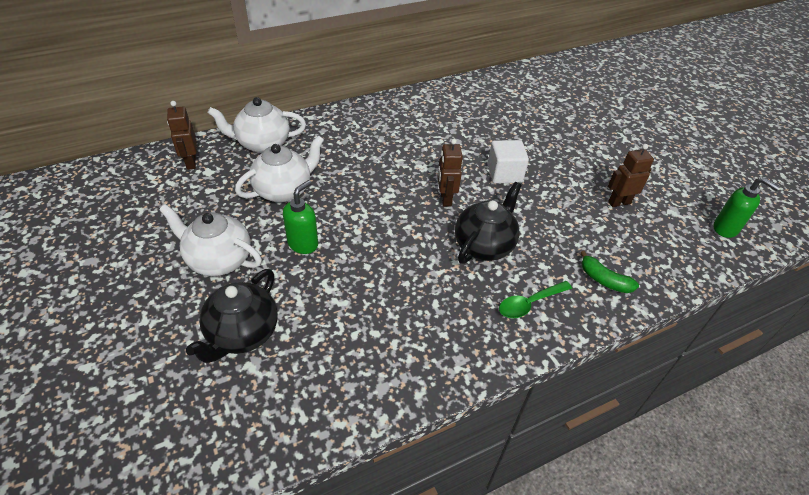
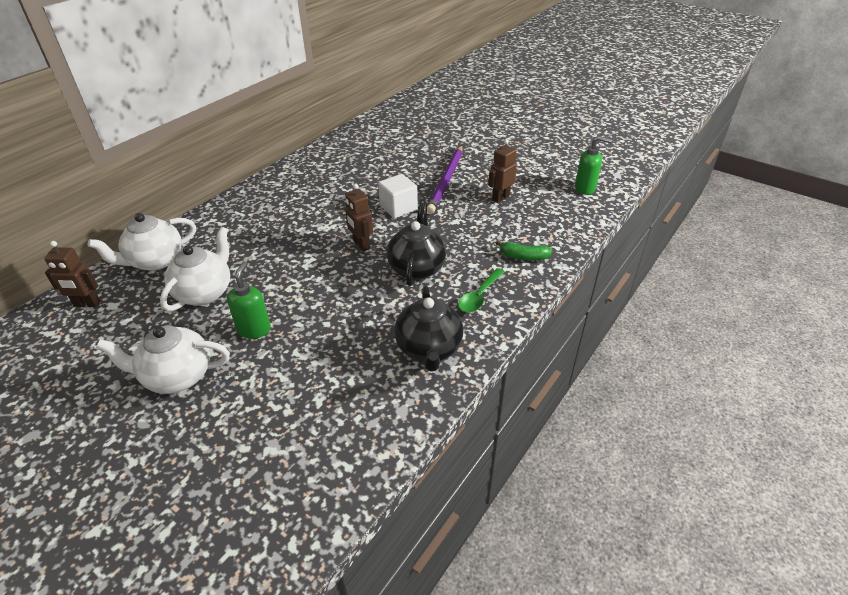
camera: 25 degrees left, 5 degrees down
brown robot [167,101,196,170] -> brown robot turned 45 degrees counterclockwise [44,241,100,307]
black teapot [186,269,277,363] -> black teapot moved to [394,286,463,372]
none -> purple pencil [427,145,463,214]

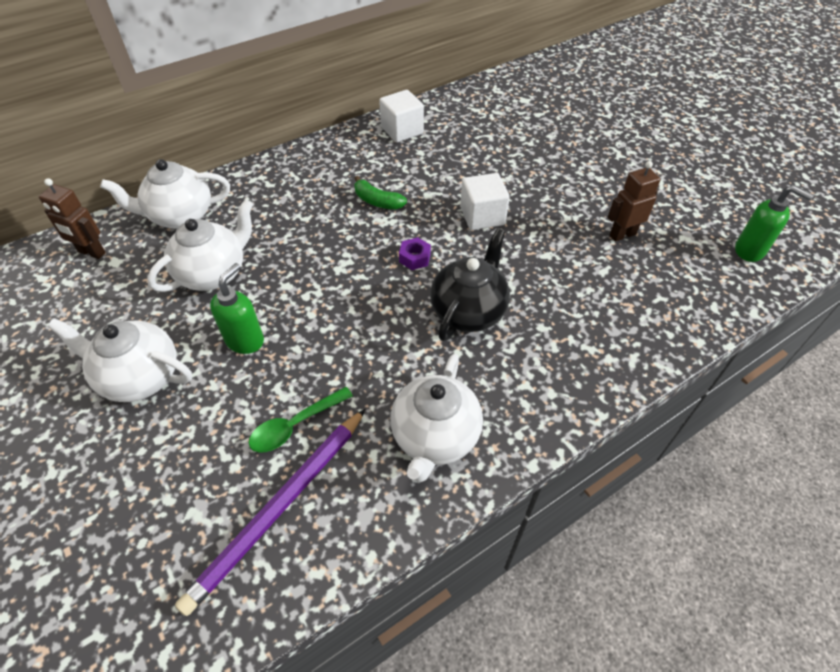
camera: 20 degrees right, 10 degrees up
brown robot [345,184,373,251] -> purple nut [399,237,431,270]
black teapot [394,286,463,372] -> white teapot [390,354,483,483]
purple pencil [427,145,463,214] -> purple pencil moved to [175,409,366,616]
green spoon [458,268,505,313] -> green spoon moved to [249,387,353,452]
green banana [496,240,552,261] -> green banana moved to [354,176,407,209]
none -> white cube [379,90,424,143]

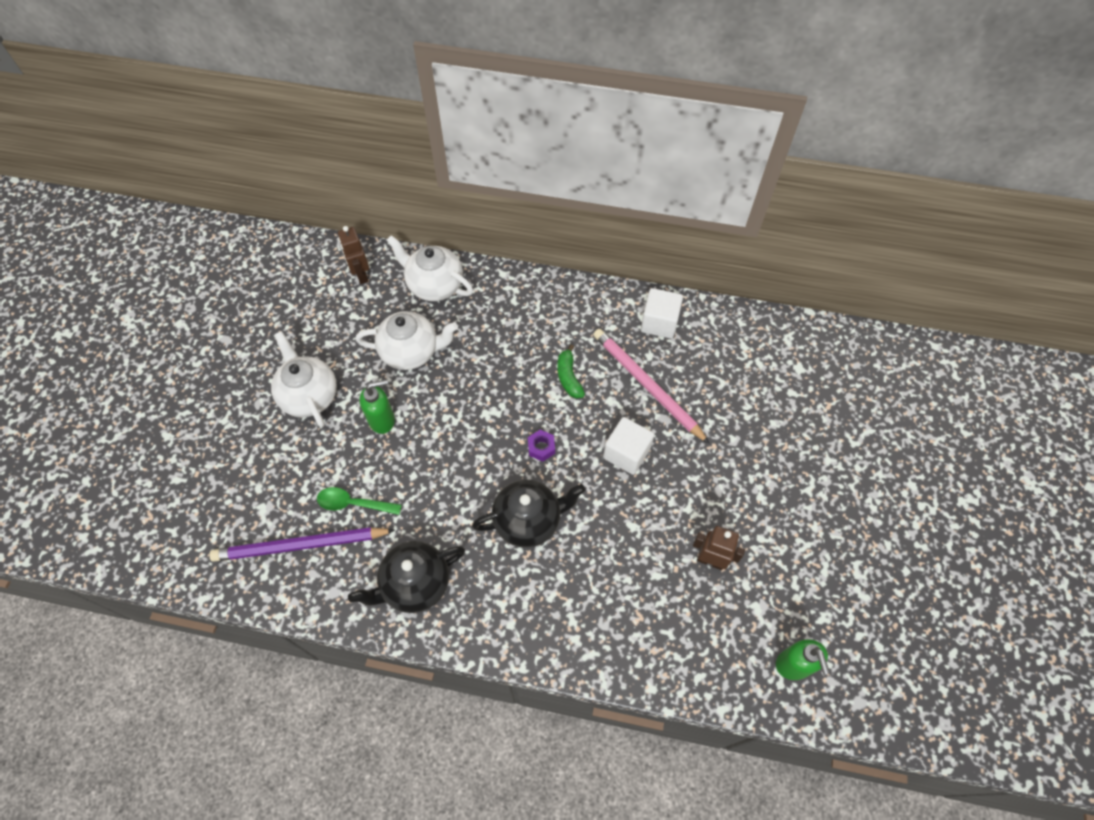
camera: 45 degrees right, 10 degrees up
white teapot [390,354,483,483] -> black teapot [348,541,465,613]
none -> pink pencil [593,329,710,444]

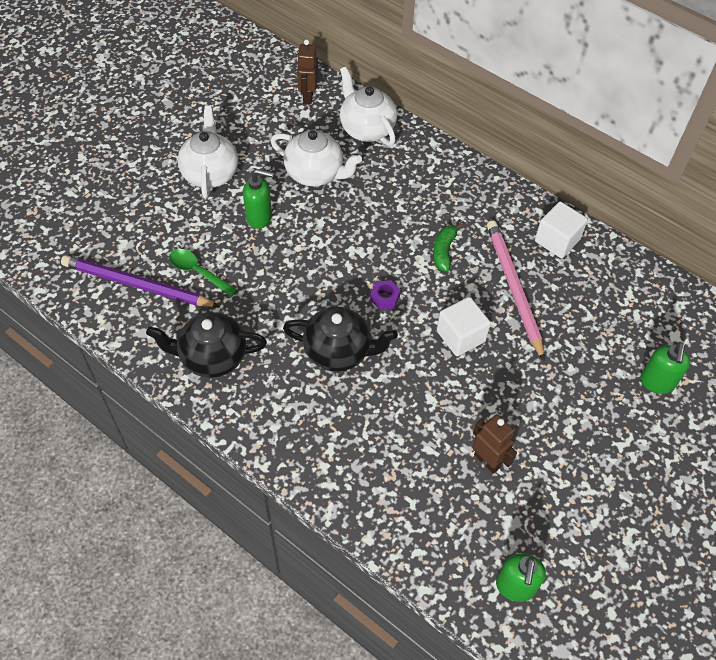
camera: 25 degrees right, 5 degrees down
none -> green soap dispenser [640,342,690,394]

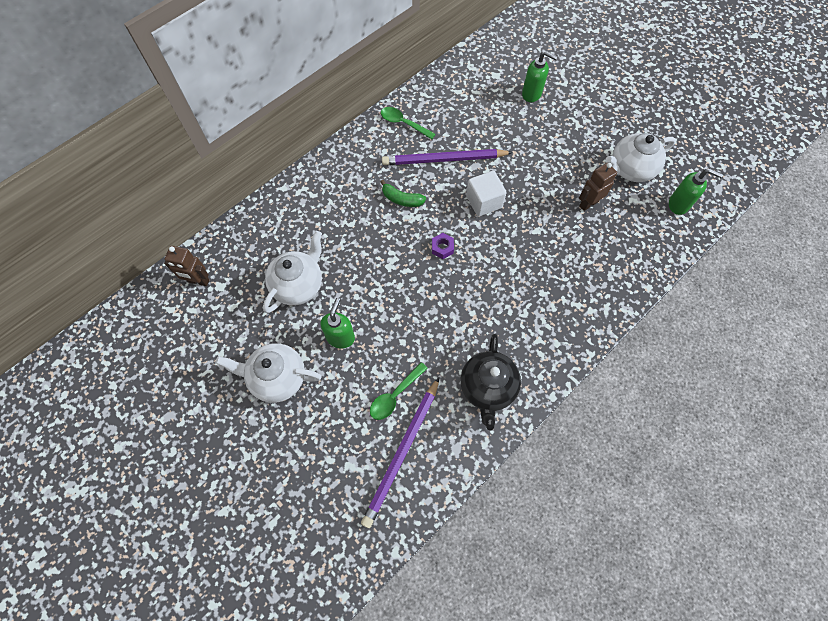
camera: 80 degrees left, 10 degrees up
black teapot [283,307,398,372] -> none
white teapot [340,67,397,146] -> white teapot moved to [606,133,676,182]
pink pencil [487,220,544,361] -> purple pencil [382,149,513,165]
white cube [535,201,588,258] -> green spoon [381,107,436,139]

